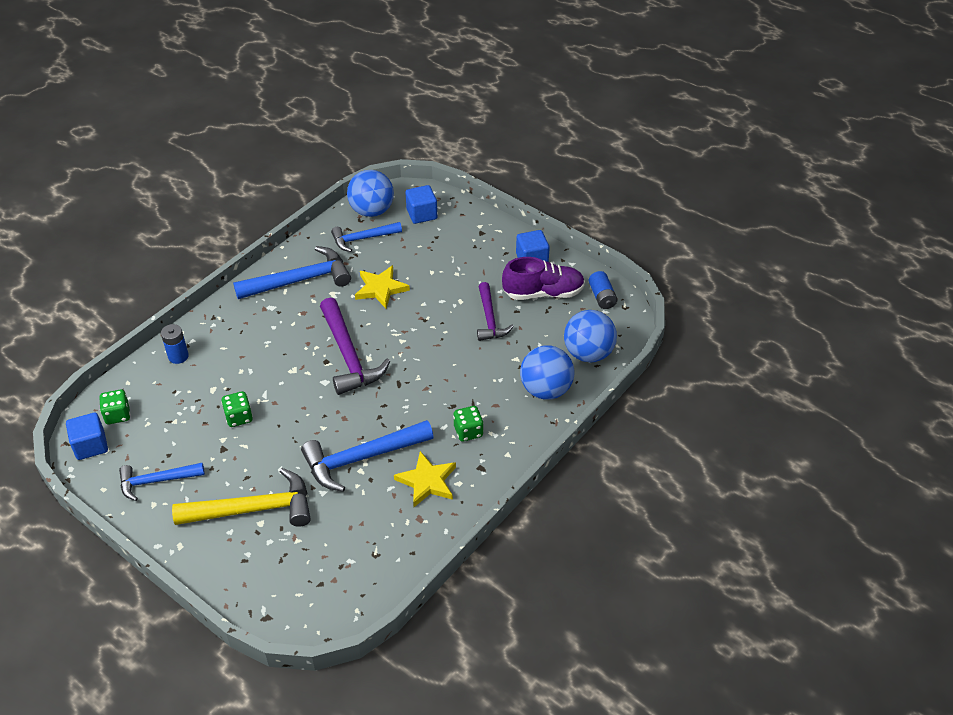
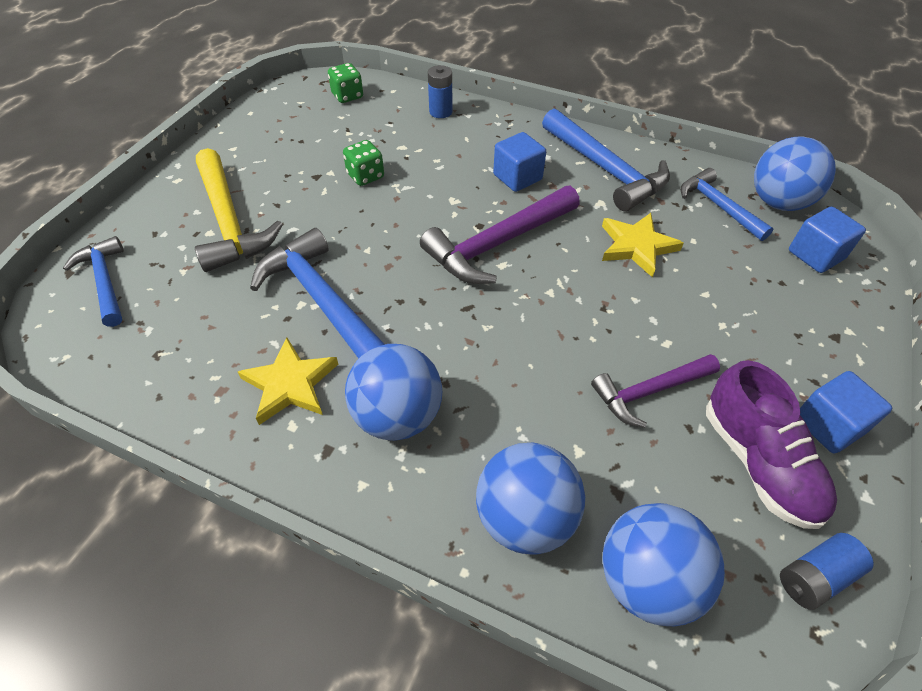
camera: 75 degrees right, 5 degrees up
blue cube [66,413,108,460] -> blue cube moved to [493,132,546,192]
blue hammer [119,463,205,501] -> blue hammer moved to [63,236,124,327]
green dice [453,406,484,442] -> blue ball [345,344,442,441]

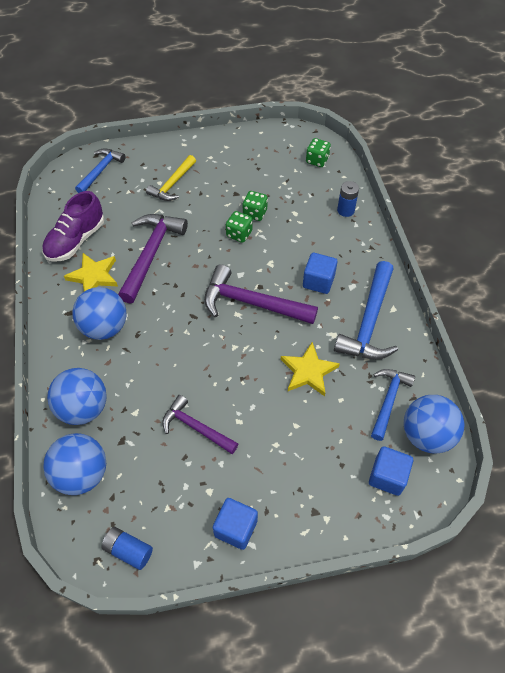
camera: 55 degrees right, 5 degrees up
yellow hammer [195,148,283,272] -> yellow hammer [146,155,196,201], size x0.63
blue hammer [250,228,385,359] -> purple hammer [118,214,188,303]
purple shoe [706,360,837,529] -> purple shoe moved to [42,191,104,262]
none -> green dice [226,211,252,243]

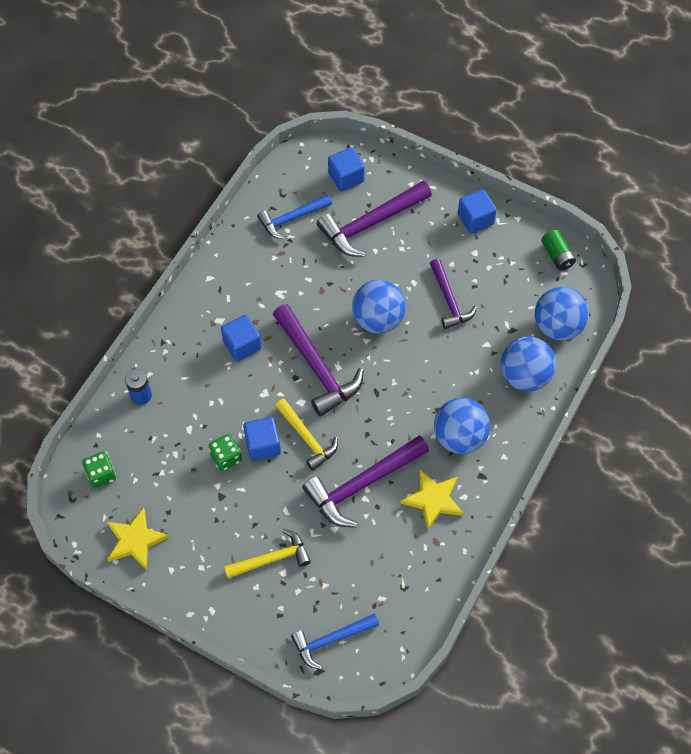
camera: 140 degrees left, 5 degrees up
purple shoe [42,191,104,262] -> none
blue battery [101,527,153,570] -> green battery [541,230,576,271]
green dice [226,211,252,243] -> blue cube [243,417,281,461]
yellow star [281,342,340,396] -> yellow star moved to [107,507,169,570]
blue hammer [334,261,398,359] -> none
blue ball [404,395,465,454] -> blue ball moved to [352,280,406,334]
none -> yellow hammer [275,399,338,471]
none -> purple hammer [317,181,432,257]

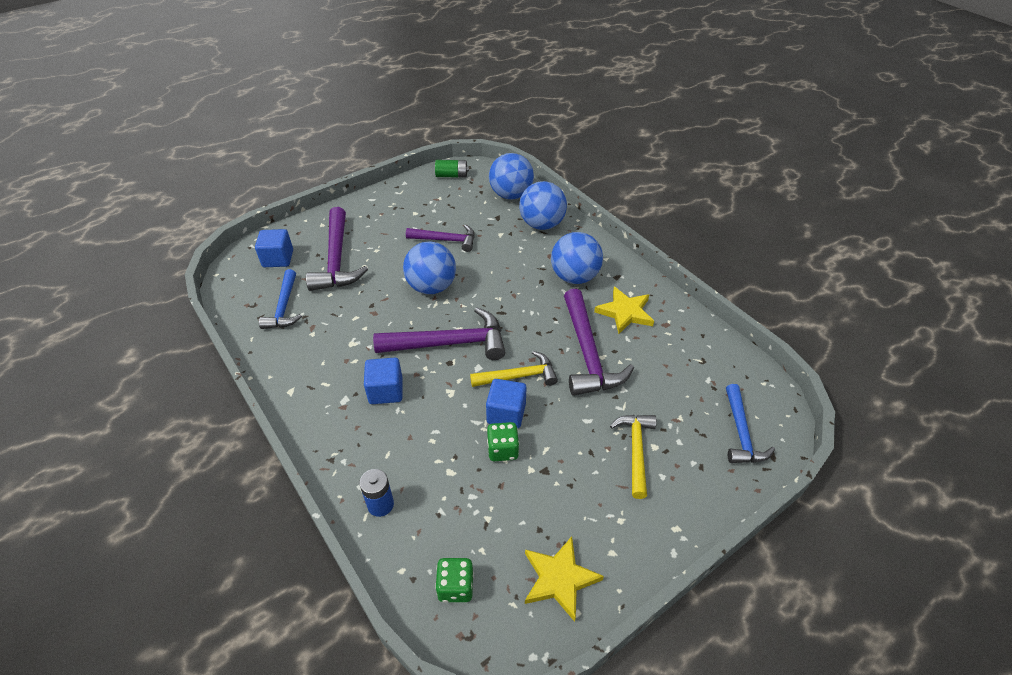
camera: 65 degrees left, 15 degrees down
blue cube [458,189,497,234] -> none

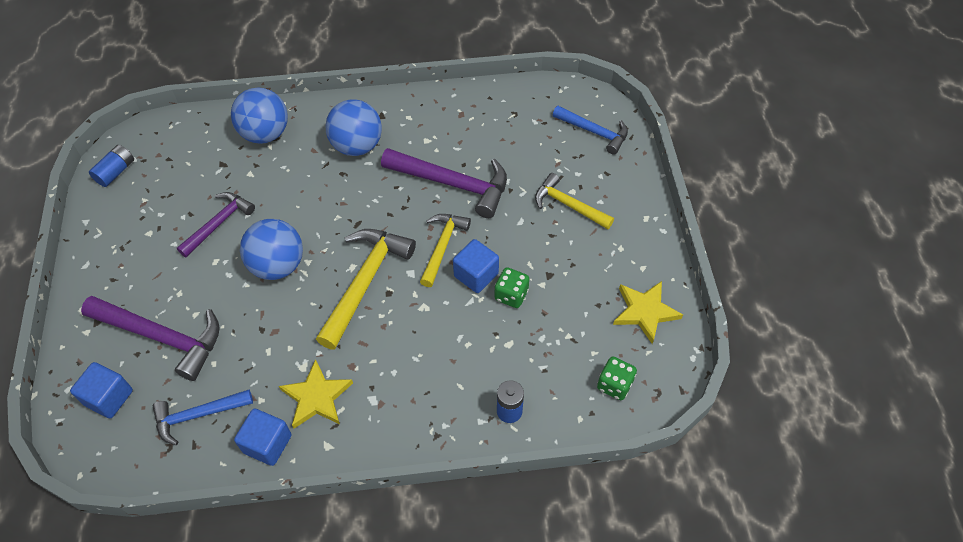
camera: 60 degrees left, 10 degrees up
blue hammer [259,269,302,329] -> blue hammer turned 135 degrees clockwise [153,390,253,445]
blue cube [364,358,402,404] -> blue cube moved to [234,408,292,466]
purple hammer [373,307,505,360] -> yellow hammer [316,229,416,350]
green battery [435,160,469,178] -> blue battery [89,145,134,187]
blue ball [489,153,534,200] -> none
yellow star [594,287,654,334] -> yellow star moved to [279,359,353,428]

